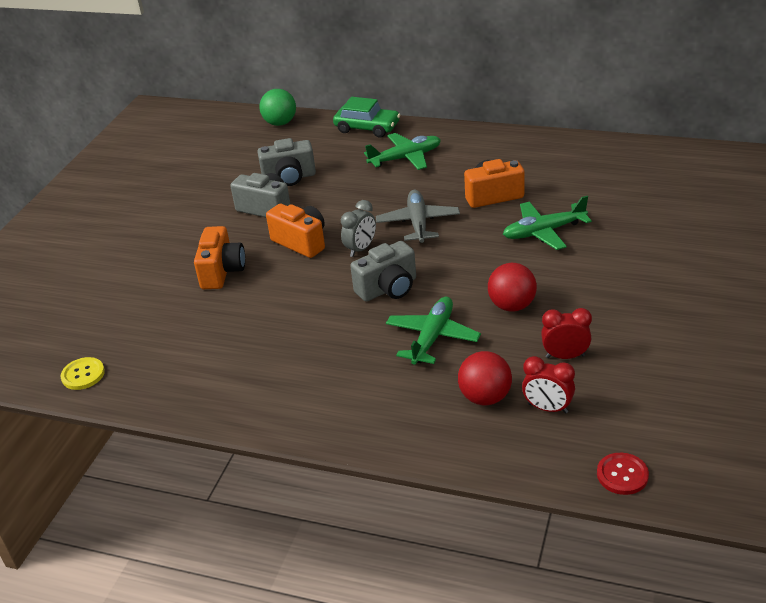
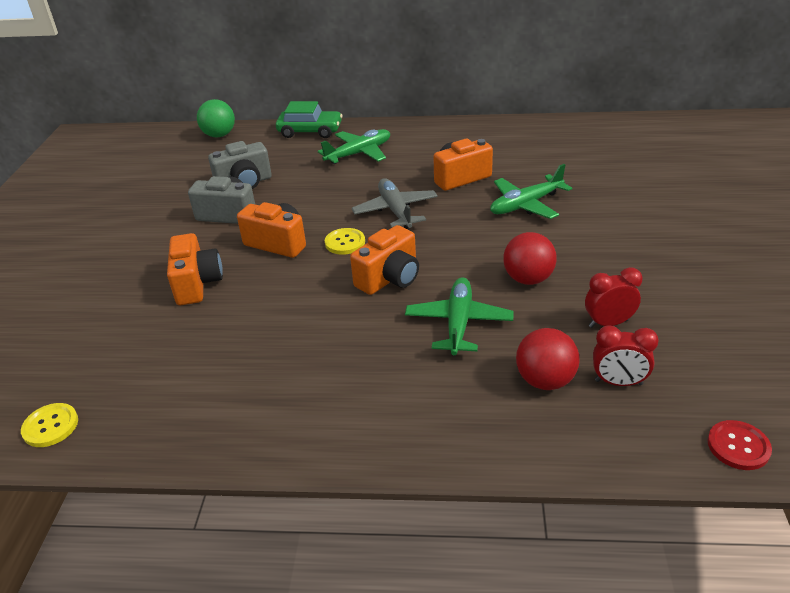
camera: 15 degrees left, 0 degrees up
grey clock [341,200,376,257] -> yellow button [325,228,365,255]
grey camera [350,241,416,302] -> orange camera [350,225,419,295]

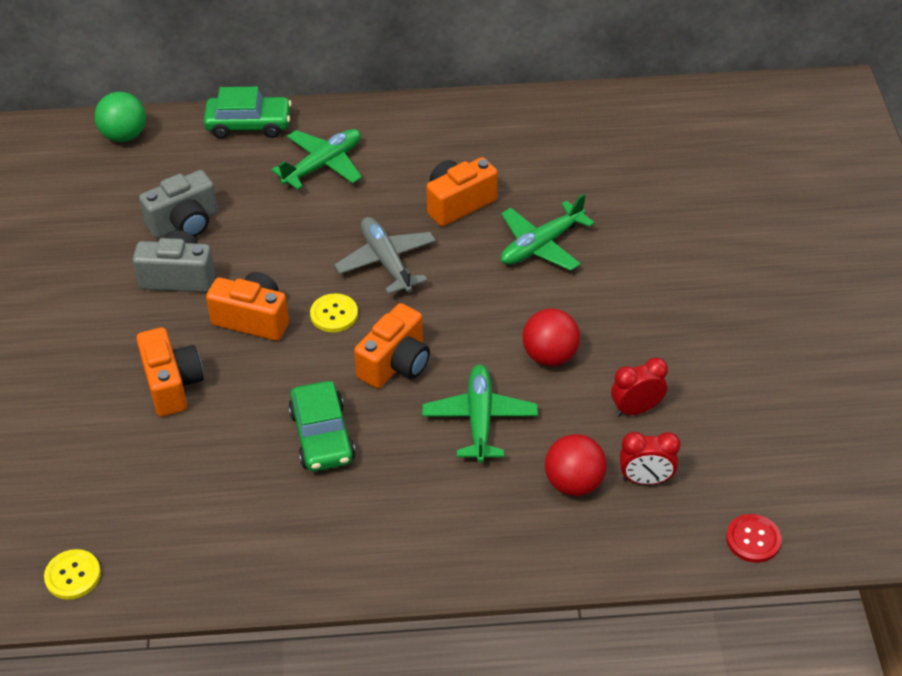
camera: 10 degrees left, 10 degrees up
none -> green car [288,381,355,472]

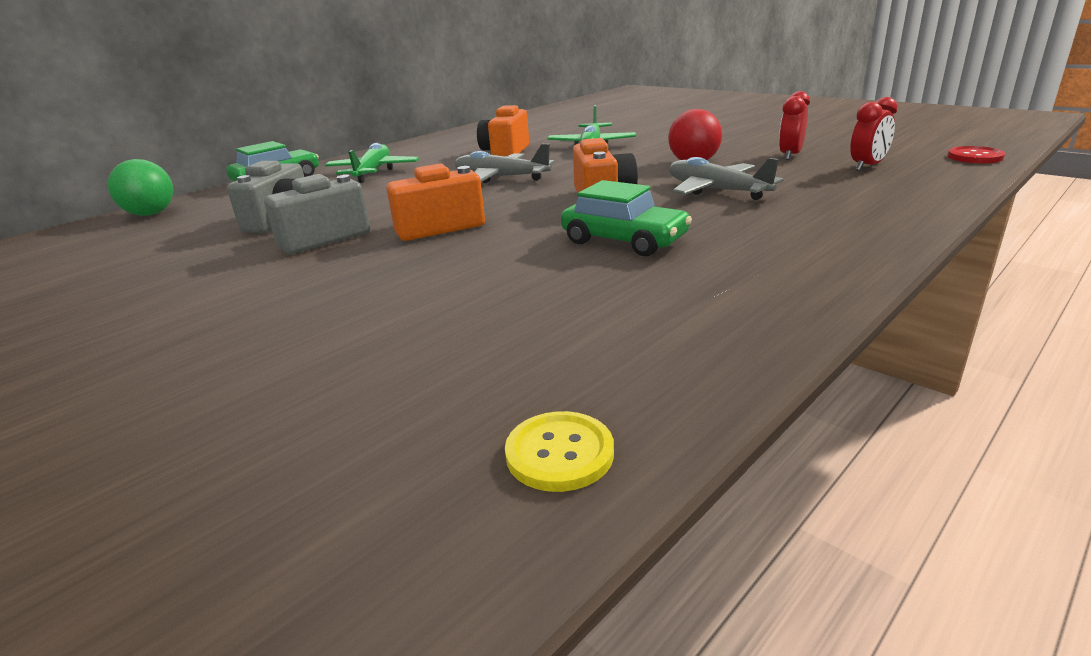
camera: 40 degrees left, 20 degrees down
orange camera [136,327,204,417] -> none
yellow button [310,293,358,332] -> none
green plane [422,364,538,463] -> grey plane [669,157,784,200]
red ball [545,434,607,496] -> none

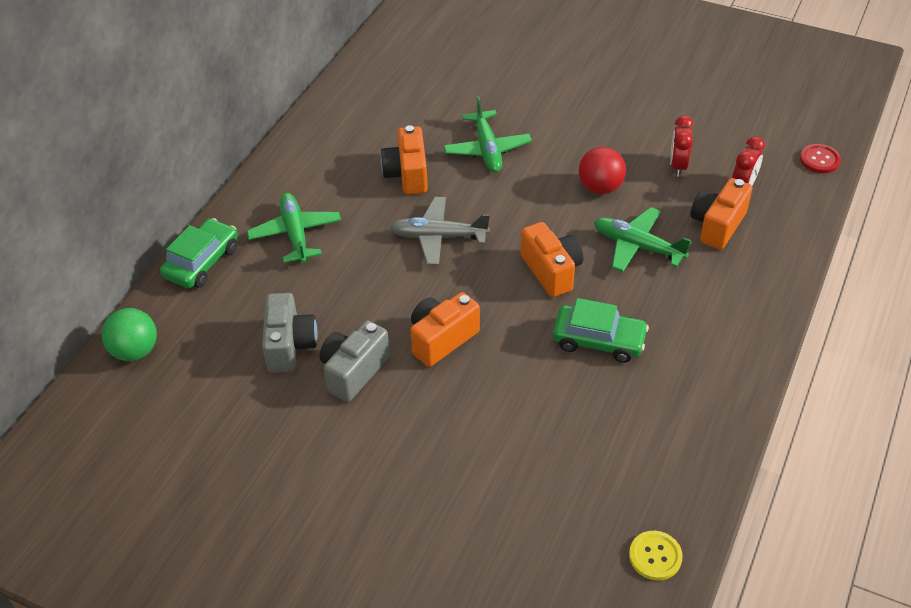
camera: 20 degrees left, 20 degrees up
grey plane [669,157,784,200] -> green plane [594,207,692,272]
none -> orange camera [690,178,752,250]

